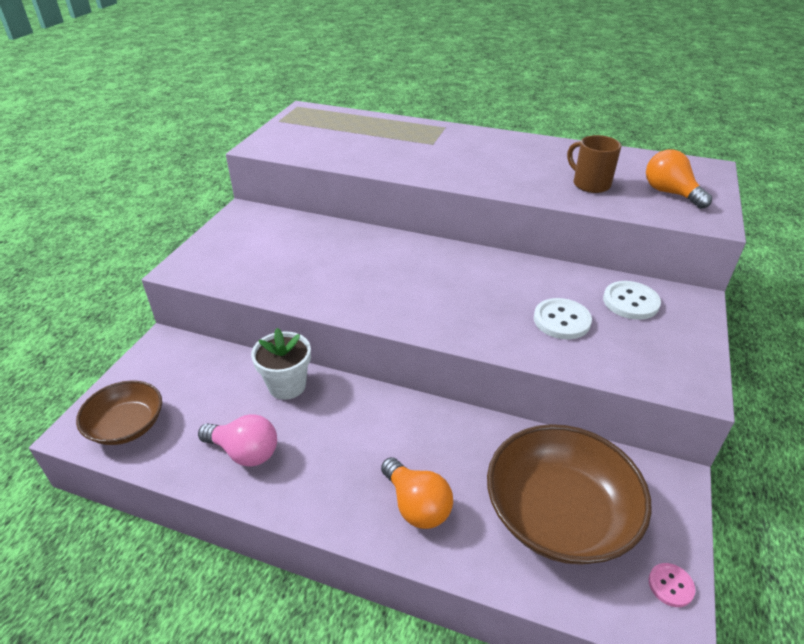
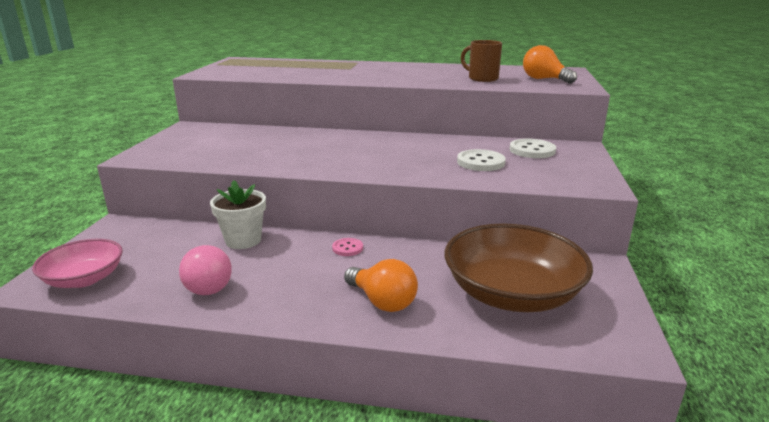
camera: 10 degrees left, 15 degrees down
brown bowl [76,380,162,445] -> pink bowl [32,239,123,288]
pink light bulb [198,414,277,467] -> pink light bulb turned 60 degrees clockwise [179,245,232,295]
pink button [649,563,695,607] -> pink button moved to [332,238,363,256]

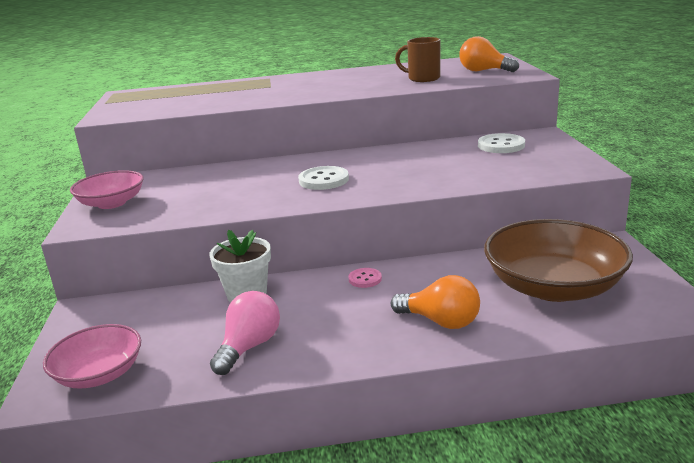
camera: 15 degrees left, 0 degrees up
pink light bulb [179,245,232,295] -> pink light bulb turned 120 degrees counterclockwise [210,291,280,375]
white button [457,149,506,171] -> white button moved to [298,166,349,190]
none -> pink bowl [70,170,144,209]

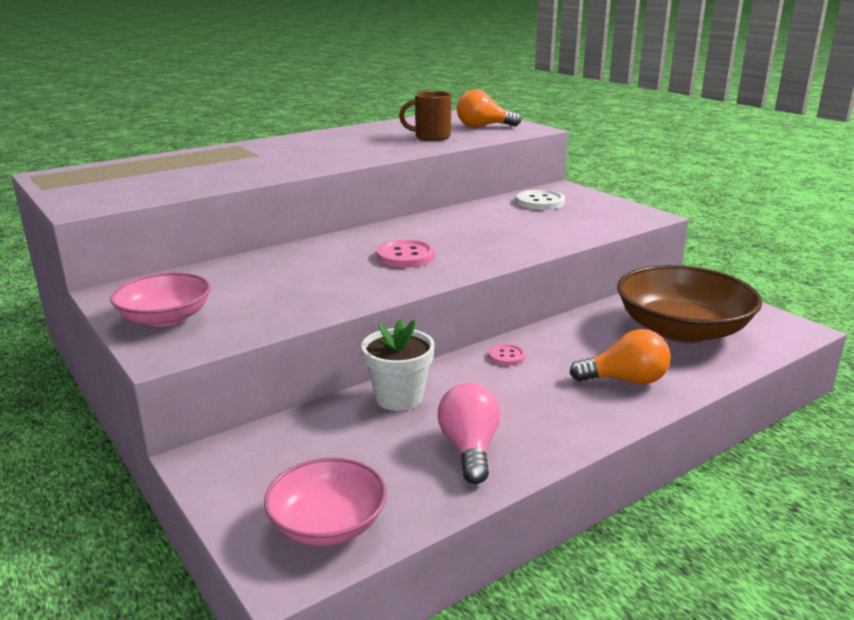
camera: 30 degrees left, 0 degrees up
white button [298,166,349,190] -> pink button [377,240,435,268]

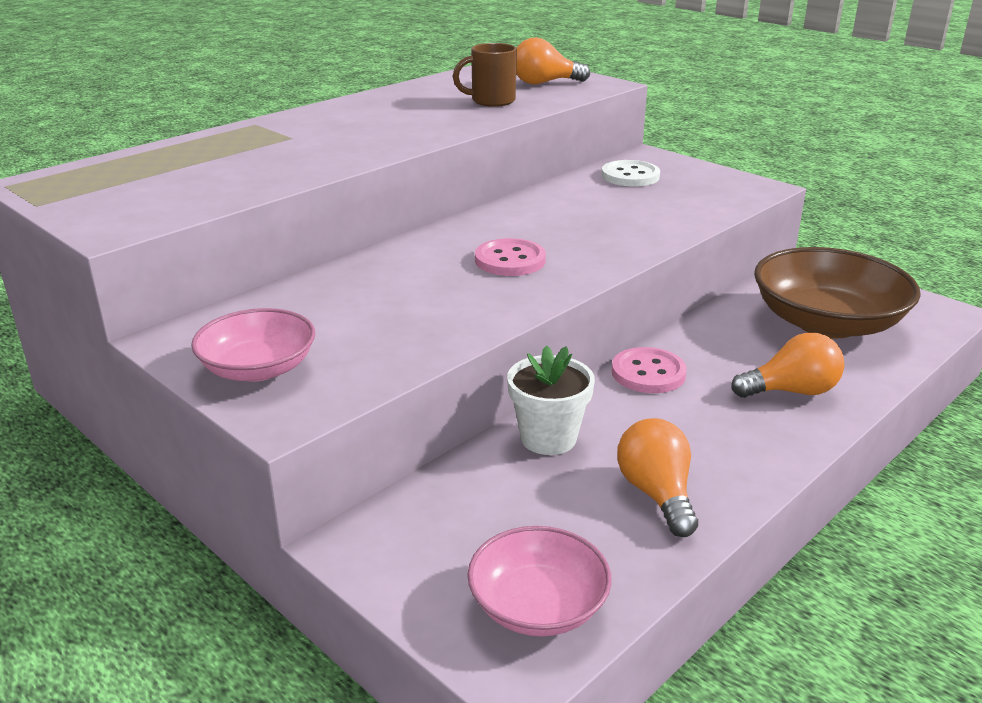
camera: 10 degrees left, 5 degrees up
pink light bulb [438,383,500,484] -> orange light bulb [617,418,698,537]
pink button [488,344,526,366] -> pink button [612,347,687,393], size x1.70

